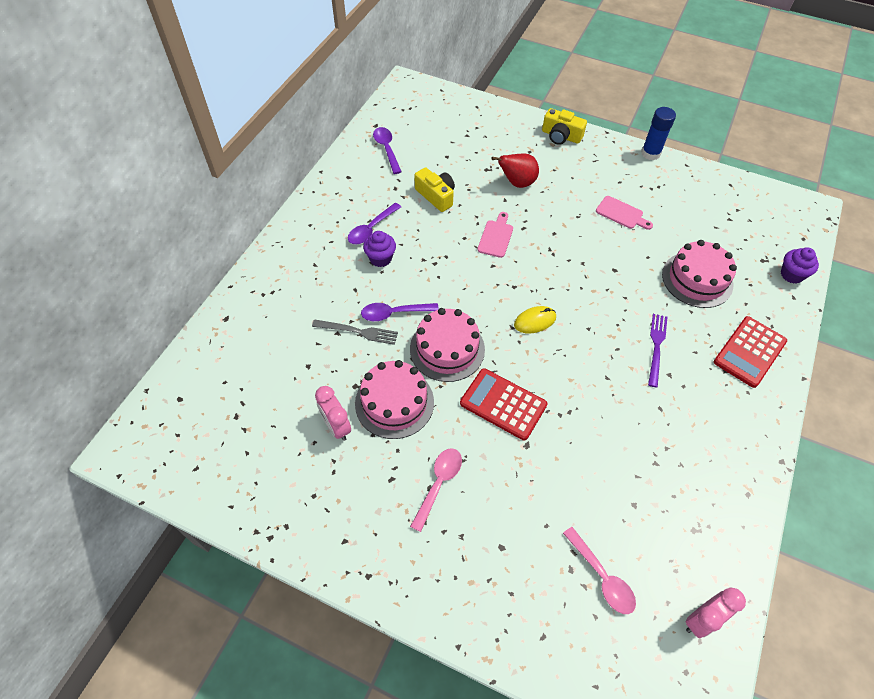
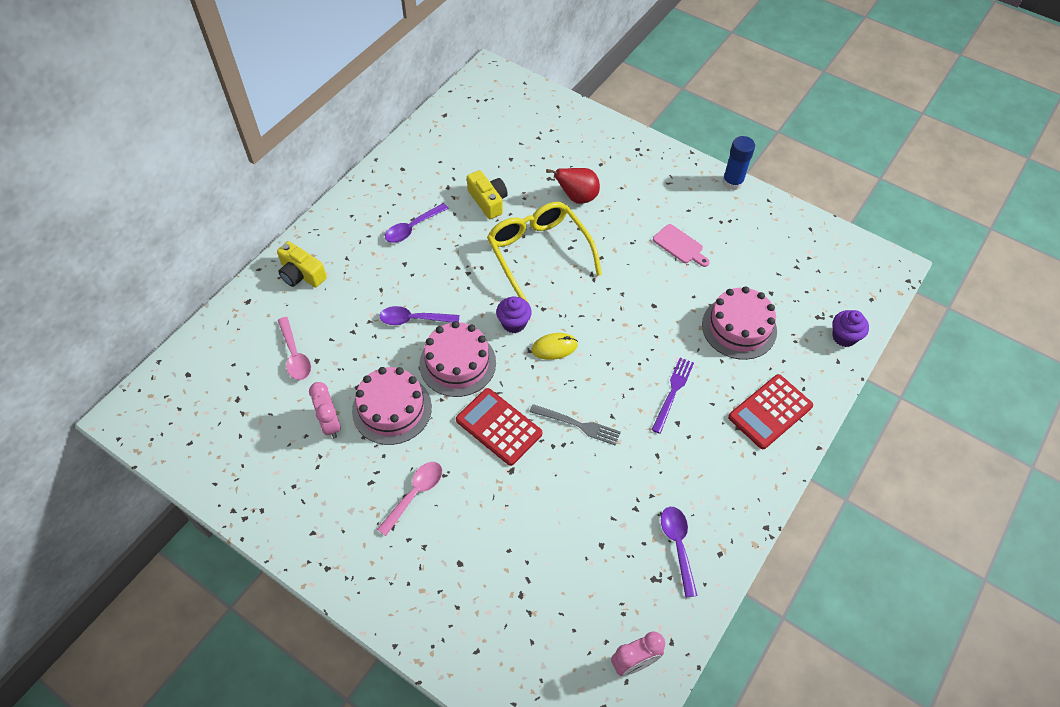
camera: 10 degrees right, 0 degrees up
grey fork [312,319,398,345] -> grey fork moved to [529,404,621,446]
purple cupcake [363,231,396,267] -> purple cupcake moved to [496,296,532,333]
purple spoon [373,127,402,174] -> purple spoon moved to [661,507,698,598]
pink cutting board [478,212,513,258] -> yellow glasses [487,202,602,303]
yellow camera [542,108,587,145] -> yellow camera moved to [277,241,327,288]
pink spoon [563,527,636,614] -> pink spoon moved to [278,317,311,380]

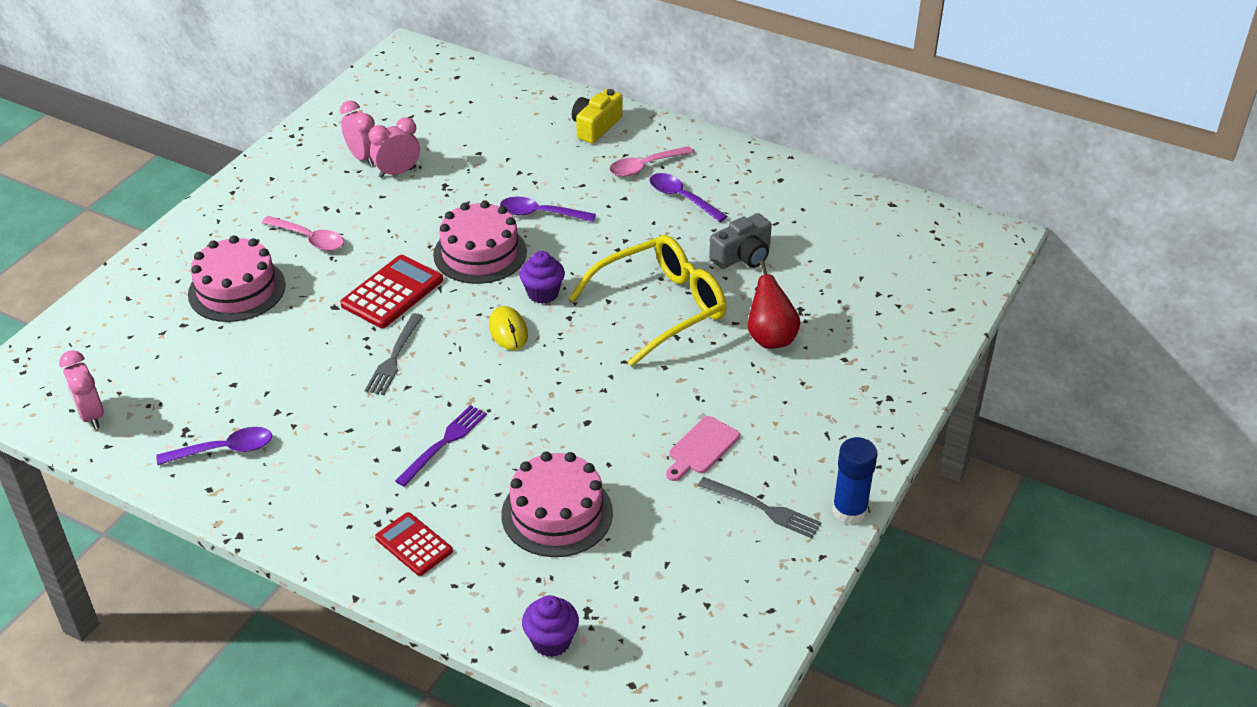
camera: 85 degrees right, 15 degrees down
pink spoon [278,317,311,380] -> pink spoon moved to [609,146,694,177]
pink cake [352,367,432,445] -> pink cake moved to [188,235,286,322]
purple spoon [379,306,459,325] -> purple spoon turned 75 degrees counterclockwise [500,197,596,222]
yellow camera [467,170,508,219] -> grey camera [709,213,772,269]
purple fork [652,357,694,434] -> purple fork turned 75 degrees counterclockwise [395,405,487,487]
red calculator [728,374,813,449] -> red calculator [375,512,453,576], size x0.65
none -> pink clock [340,100,375,166]
none -> grey fork [698,477,822,538]

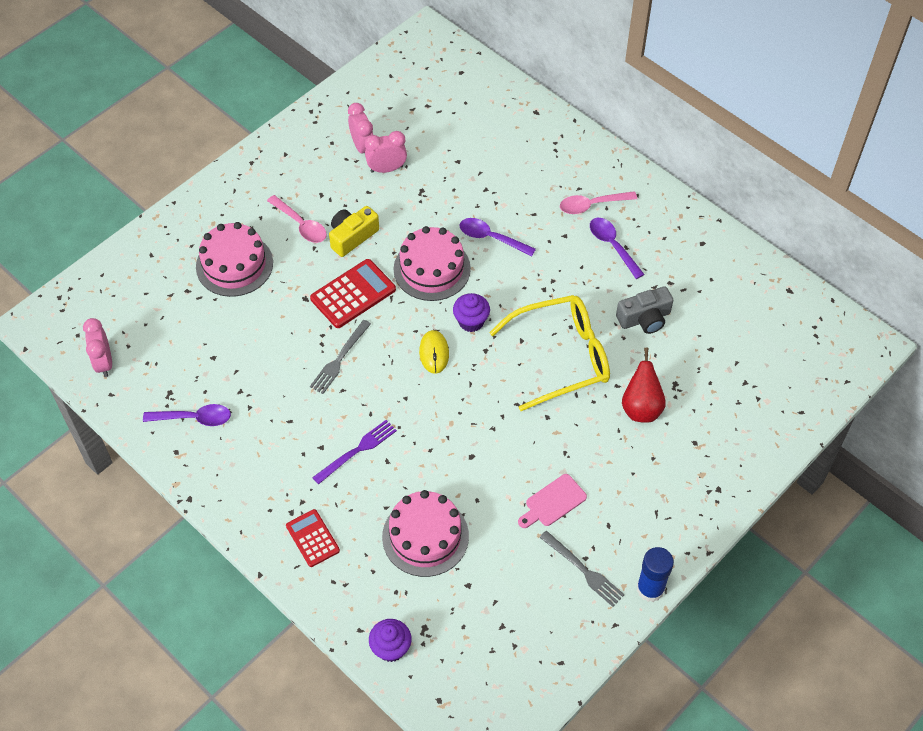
camera: 15 degrees right, 15 degrees up
yellow camera [572,89,623,144] -> yellow camera moved to [329,206,379,257]

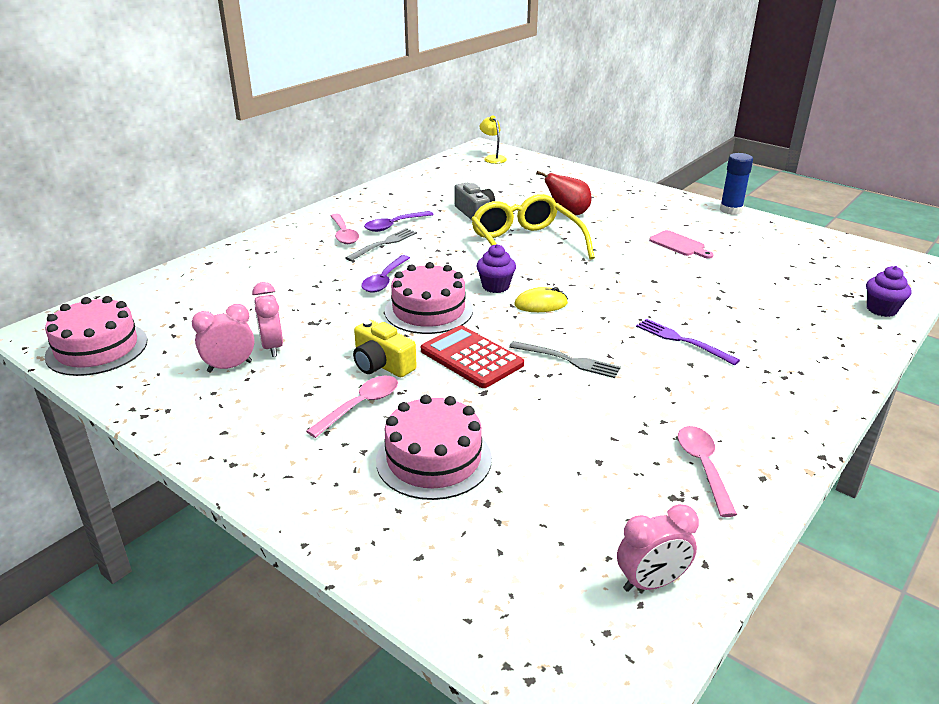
camera: 95 degrees left, 25 degrees down
purple spoon [143,404,231,426] -> pink spoon [678,426,737,517]
red calculator [286,509,340,567] -> none
pink cake [382,490,469,577] -> pink cake moved to [45,296,147,376]
grey fork [539,531,625,607] -> grey fork moved to [345,228,417,261]
none -> yellow lamp [479,115,507,164]

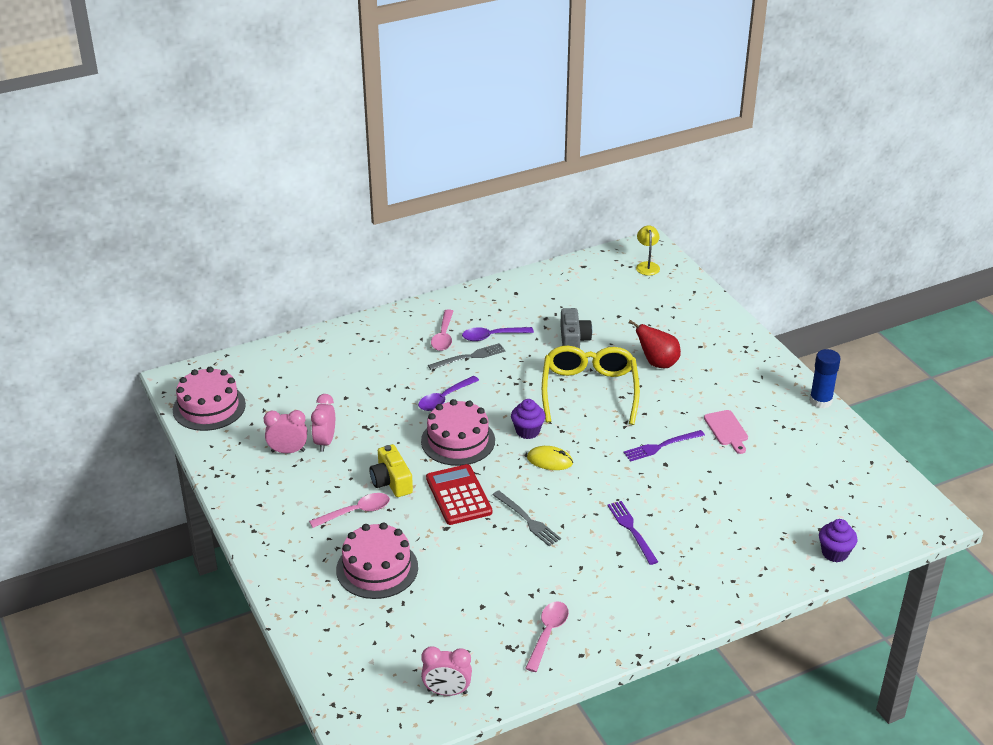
camera: 25 degrees right, 5 degrees up
none -> purple fork [623,430,705,462]

